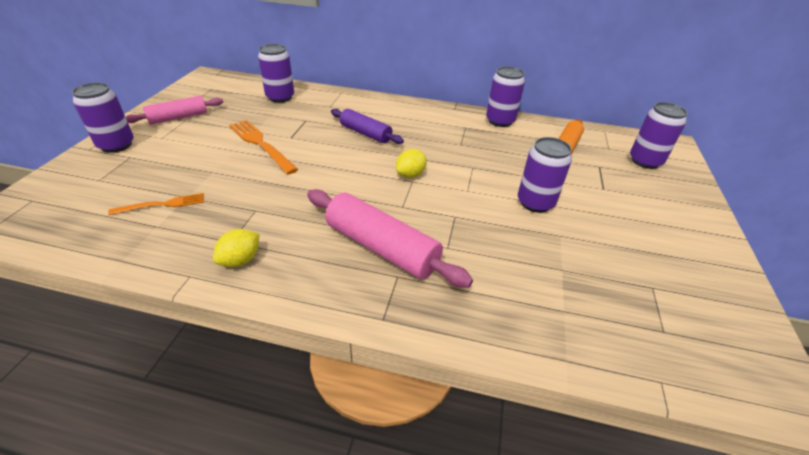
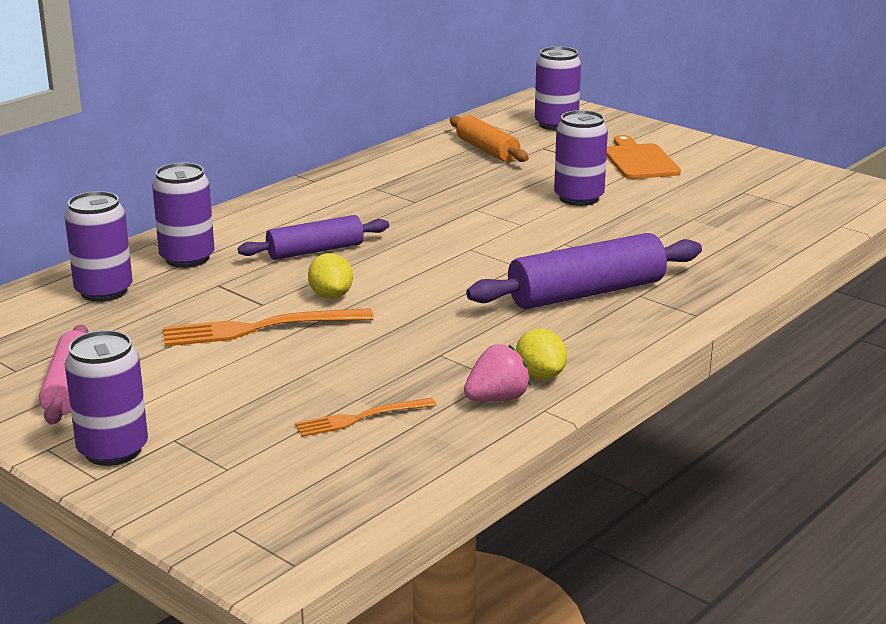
camera: 60 degrees left, 15 degrees down
orange fork [108,193,204,215] -> orange fork turned 120 degrees counterclockwise [295,398,436,437]
pink rolling pin [307,189,473,288] -> purple rolling pin [466,233,702,309]
yellow lemon [396,149,427,178] -> yellow lemon moved to [308,253,353,299]
purple can [486,66,525,127] -> purple can moved to [152,163,215,268]
none -> pink strawberry [464,344,531,402]
none -> orange cutting board [607,135,681,179]

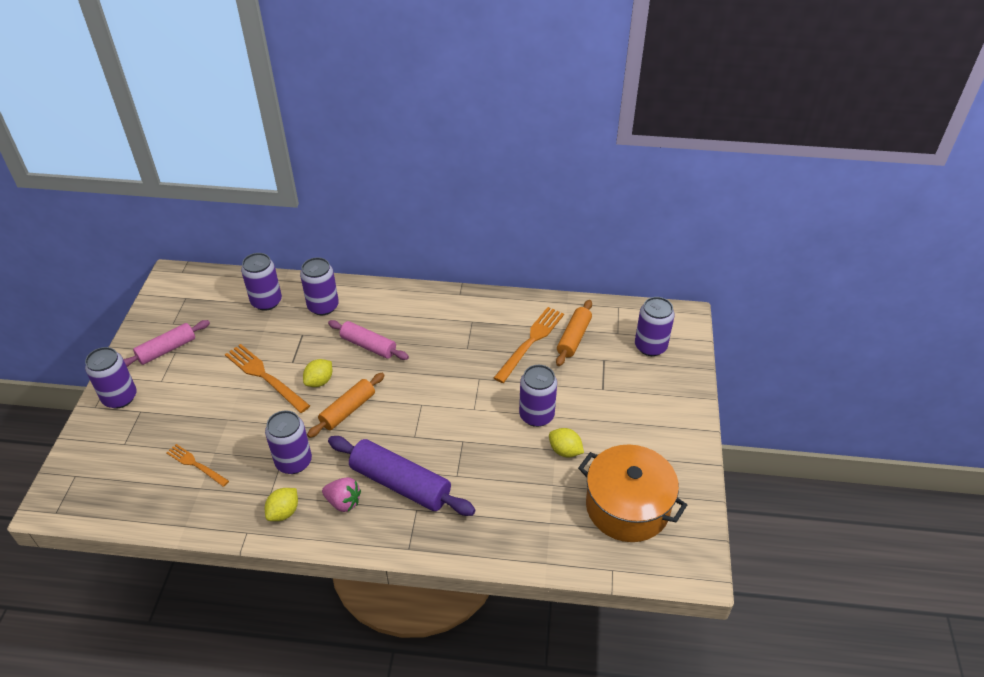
camera: 55 degrees right, 20 degrees up
purple rolling pin [238,215,389,260] -> pink rolling pin [328,320,409,360]
pink strawberry [464,344,531,402] -> pink strawberry moved to [322,477,361,512]
orange cutting board [607,135,681,179] -> none
none -> purple can [265,410,312,474]
none -> orange rolling pin [307,373,385,438]
none -> orange fork [494,307,564,383]
none -> yellow lemon [549,428,584,458]
none -> orange pot [578,444,687,542]

